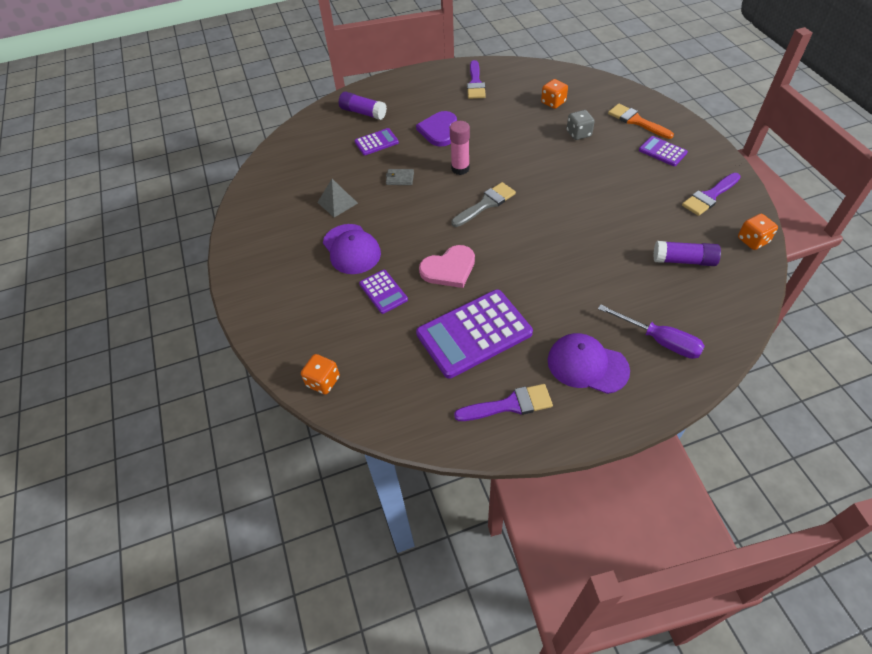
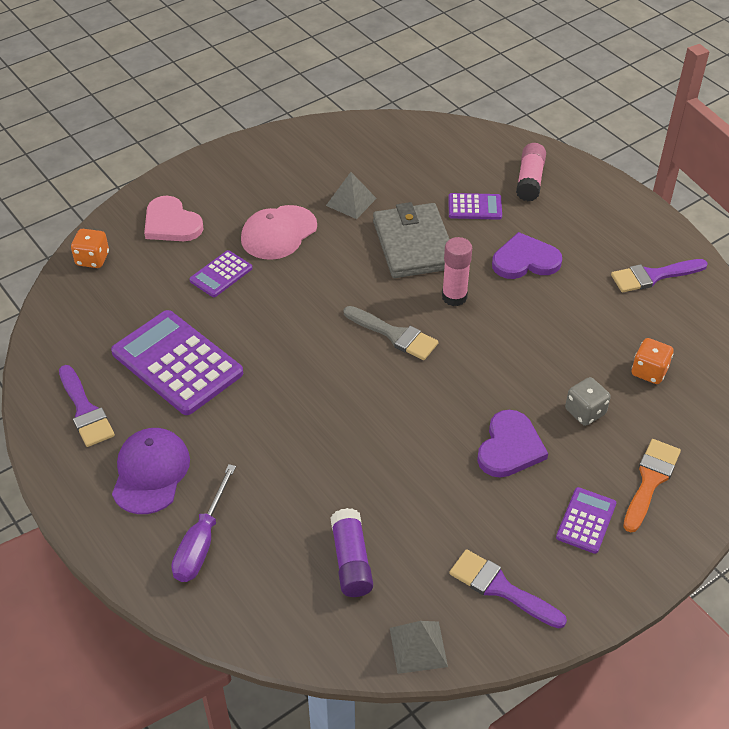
camera: 70 degrees right, 5 degrees down
purple cap [323,224,381,274] -> pink cap [241,205,317,260]
purple glue stick [339,92,387,120] -> pink glue stick [516,143,546,201]
purple calculator [354,128,399,155] -> purple calculator turned 45 degrees counterclockwise [448,193,502,220]
grey wallet [386,169,414,185] -> grey wallet [373,202,449,278], size x2.48
pink heart [419,245,475,288] -> pink heart moved to [144,196,204,241]
orange dice [738,214,778,250] -> grey pyramid [390,621,448,674]
none -> purple heart [477,410,548,478]

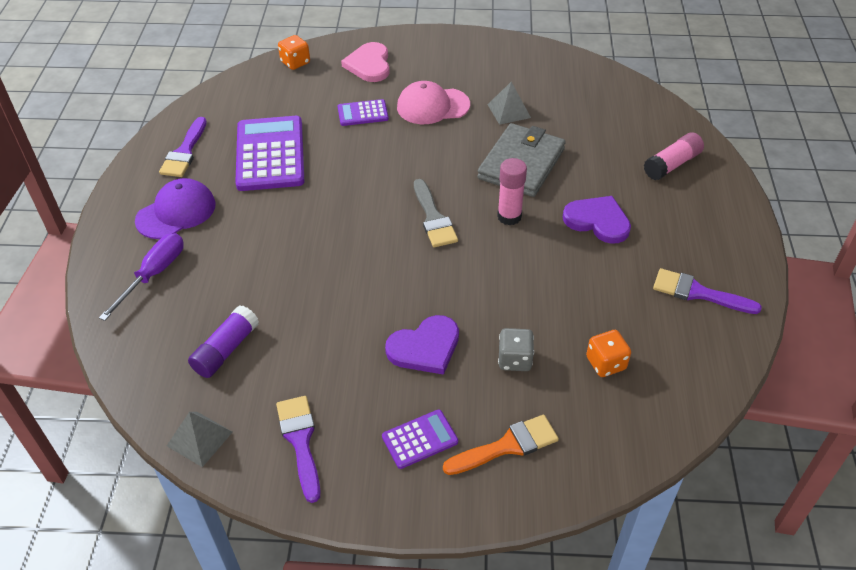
camera: 40 degrees right, 0 degrees up
purple screwdriver [171,464,236,582] -> purple screwdriver turned 150 degrees clockwise [99,233,184,321]
purple calculator [448,193,502,220] -> none

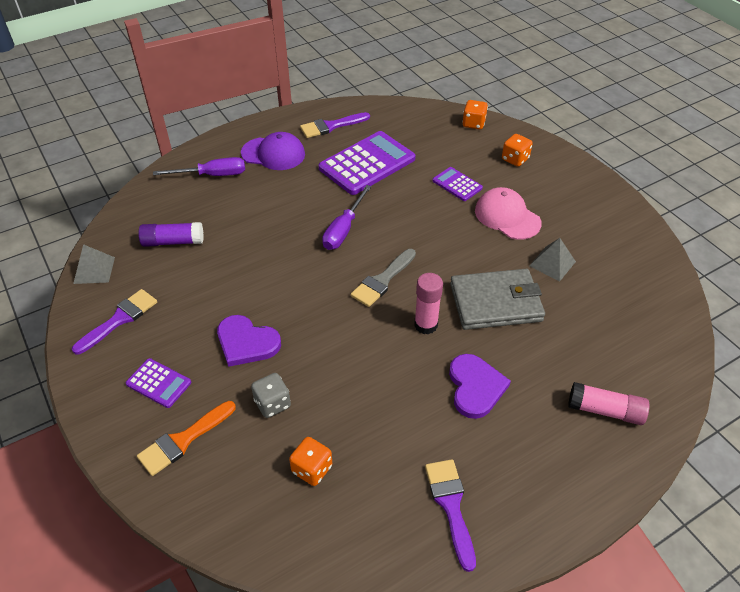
camera: 55 degrees right, 0 degrees up
pink heart [341,42,390,82] -> orange dice [502,134,533,167]
orange brush [443,415,559,475] -> orange brush turned 105 degrees clockwise [137,401,236,476]
none -> purple screwdriver [322,185,371,250]

